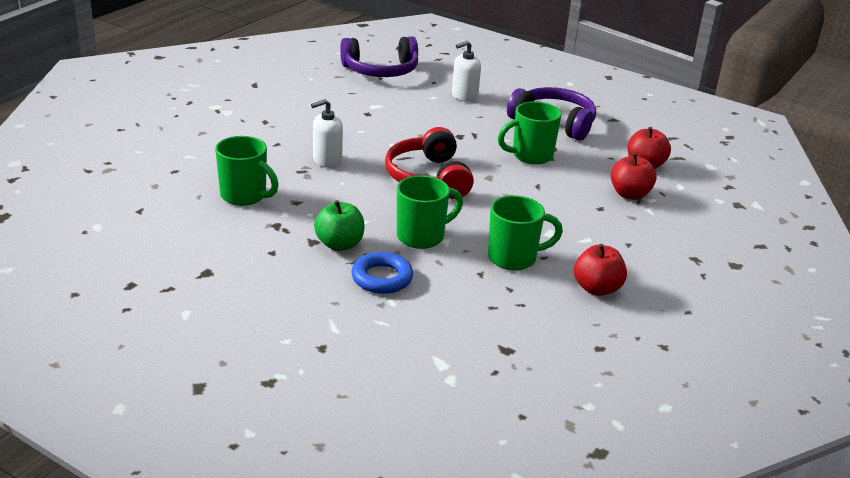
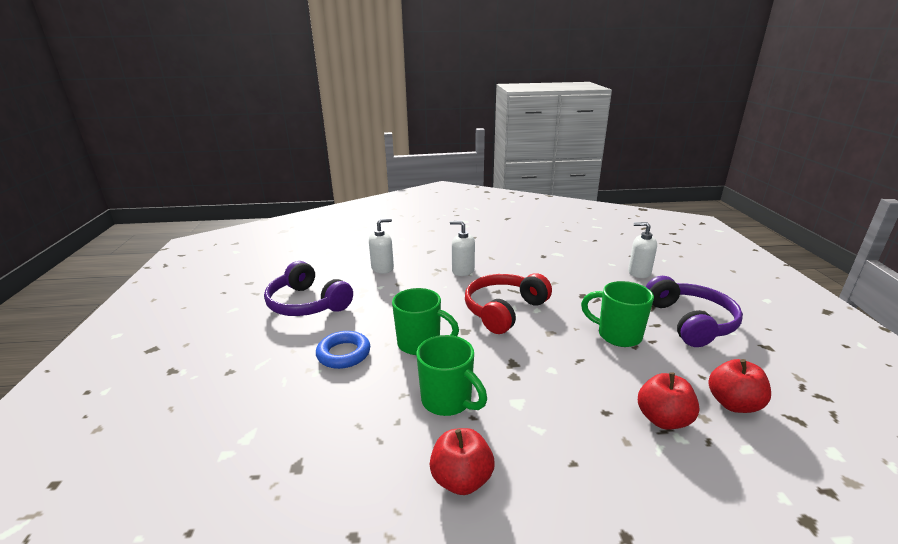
camera: 55 degrees right, 5 degrees down
green mug [215,136,279,206] -> white soap dispenser [369,218,394,274]
green apple [314,200,364,251] -> none
purple headphones [340,36,418,77] -> purple headphones moved to [264,261,353,316]

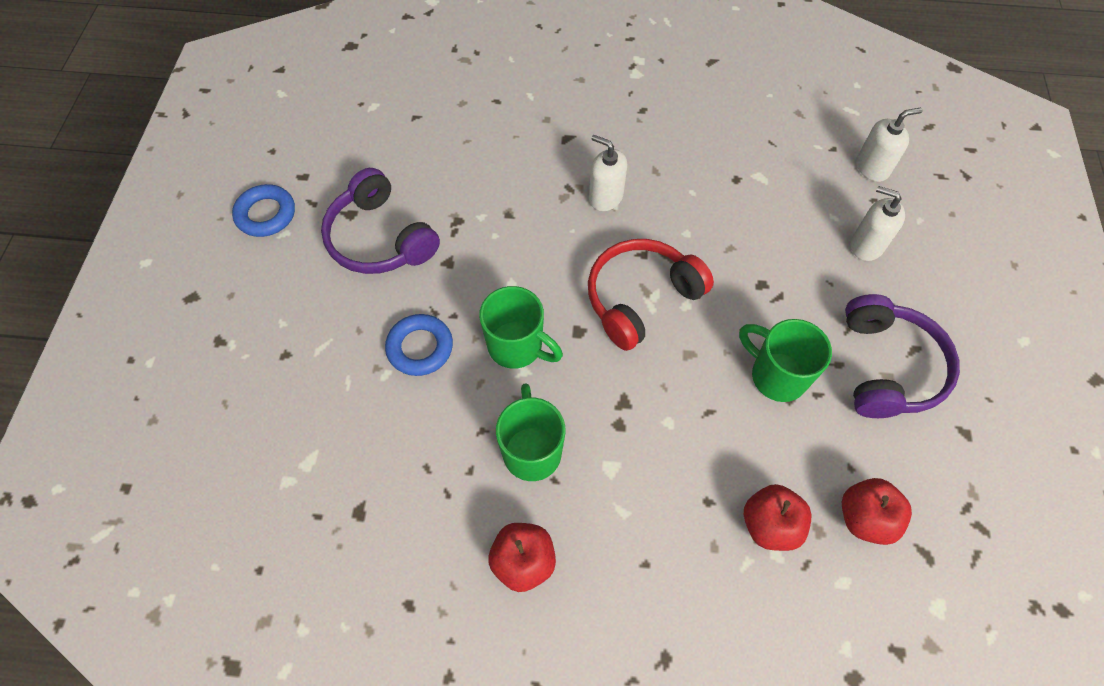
camera: 10 degrees right, 35 degrees up
white soap dispenser [369,218,394,274] -> white soap dispenser moved to [856,108,923,182]
green mug [416,335,487,416] -> green mug turned 150 degrees counterclockwise [496,383,565,481]
none -> blue ring [232,184,295,237]

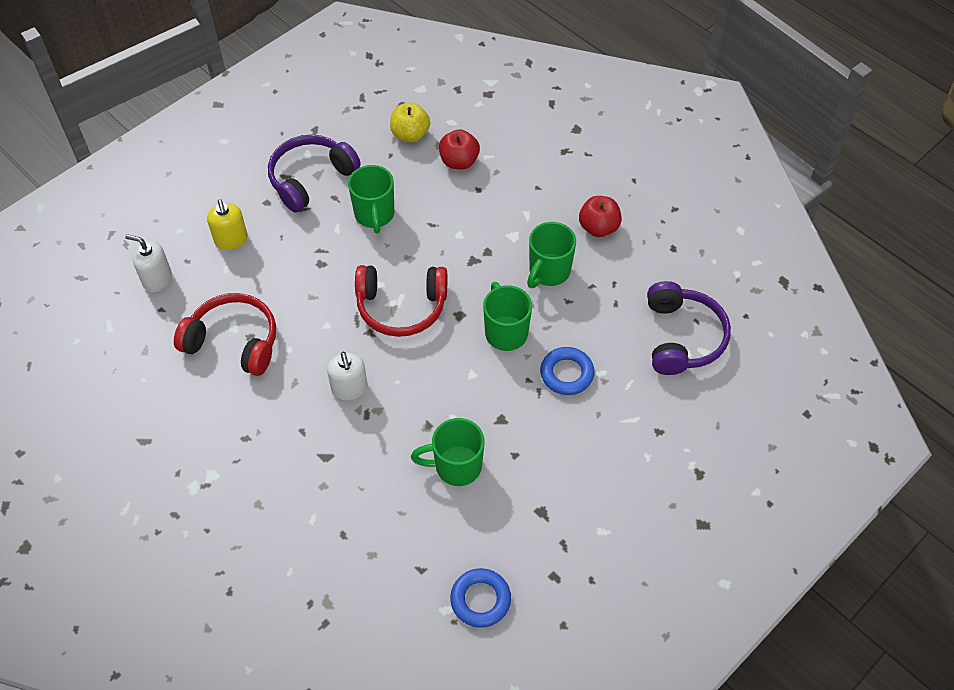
camera: 140 degrees left, 5 degrees down
blue ring [232,184,295,237] -> blue ring moved to [450,568,511,628]
purple headphones [321,168,440,274] -> purple headphones moved to [647,281,731,375]
red apple [842,478,912,545] -> yellow apple [390,103,430,142]
white soap dispenser [851,186,905,261] -> yellow soap dispenser [207,199,248,250]
none -> red headphones [174,293,276,376]
none -> green mug [411,418,485,486]

